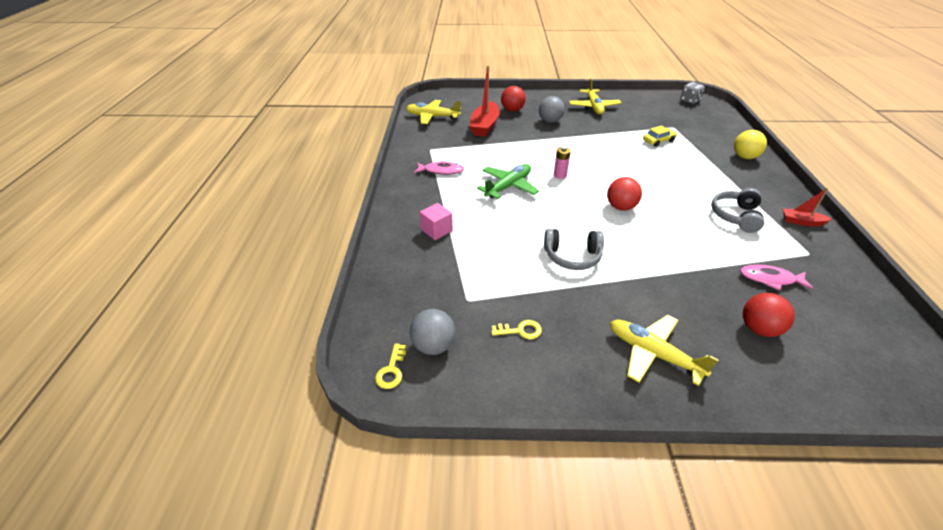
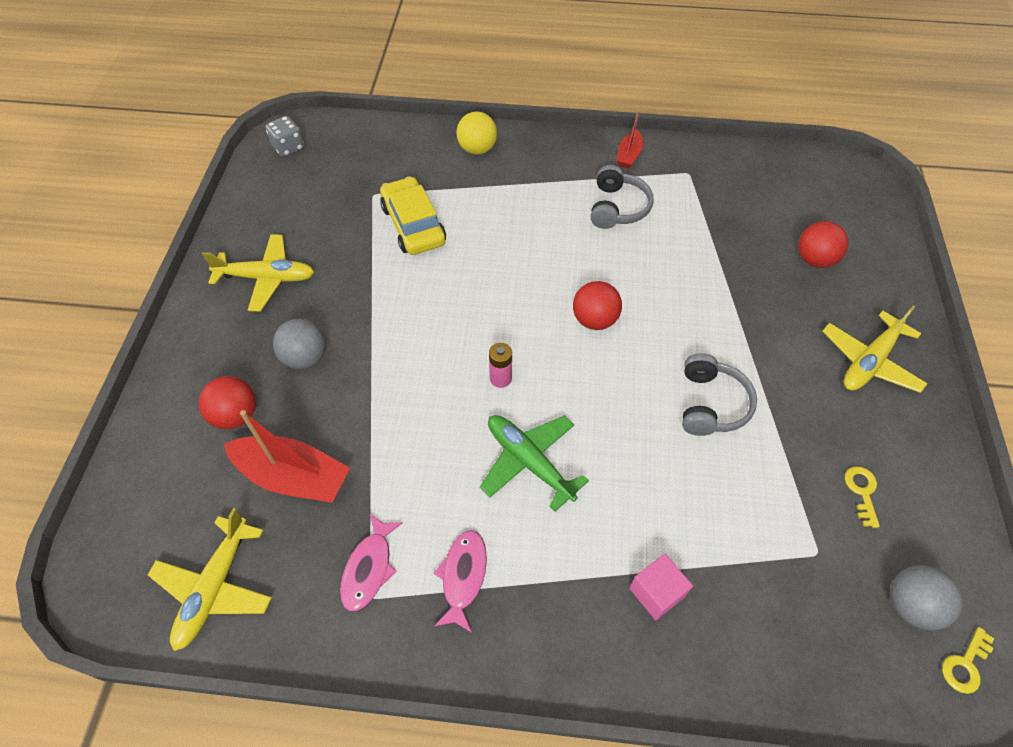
camera: 85 degrees left, 15 degrees up
yellow key [375,343,406,389] -> yellow key turned 120 degrees clockwise [942,627,994,694]
yellow car [643,126,677,147] -> yellow car [380,176,446,255], size x1.71
grey headphones [711,188,764,233] -> grey headphones turned 105 degrees counterclockwise [590,165,654,229]
pink fish [740,264,814,291] -> pink fish moved to [340,514,403,611]

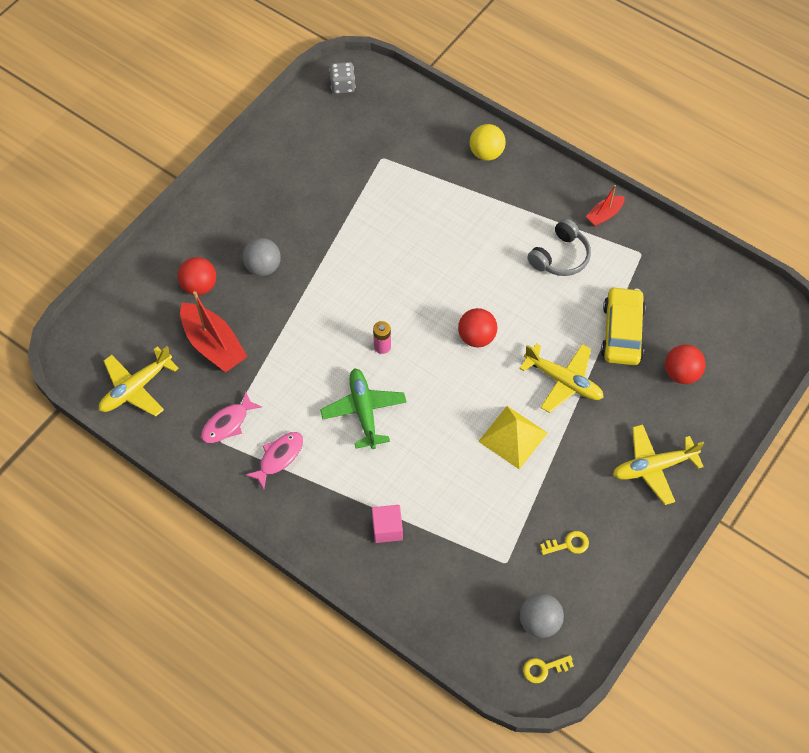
camera: 30 degrees right, 5 degrees up
yellow plane [202,234,314,312] -> yellow plane moved to [519,343,604,413]
yellow car [380,176,446,255] -> yellow car moved to [601,286,646,365]
grey headphones [682,353,757,436] -> yellow pyramid [478,406,548,469]
yellow key [845,466,880,528] -> yellow key turned 45 degrees clockwise [540,531,589,555]

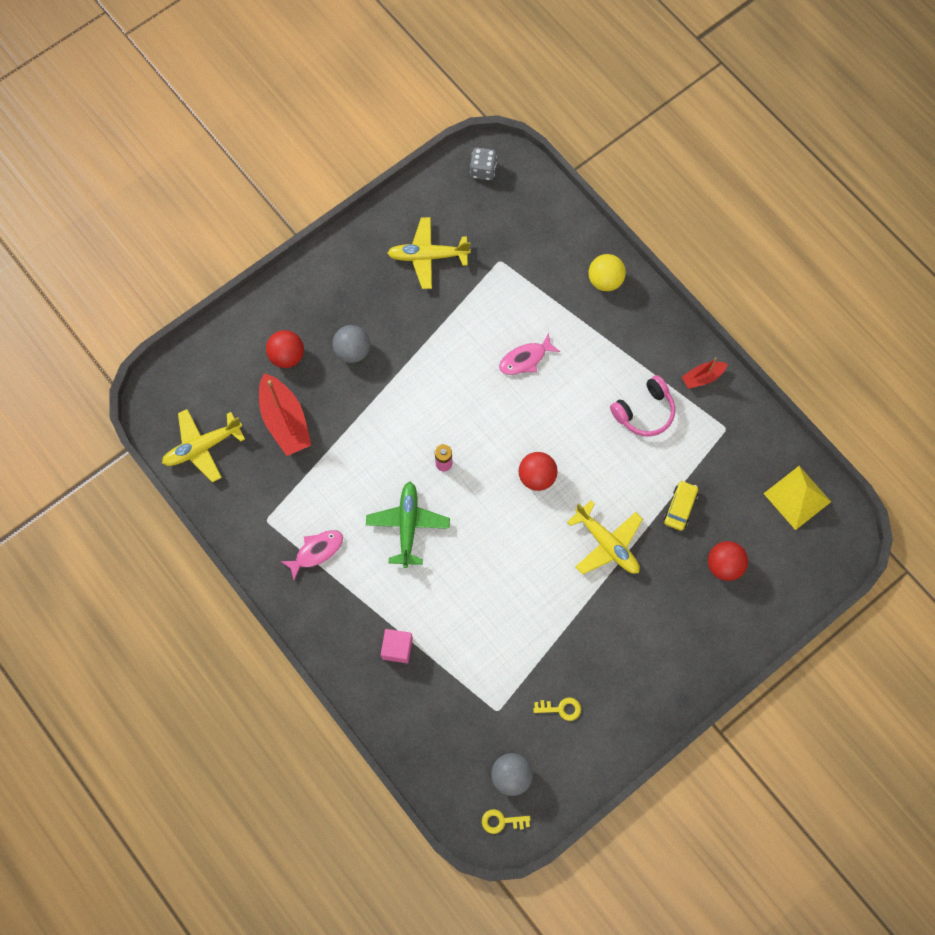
camera: 15 degrees right, 10 degrees up
pink fish [201,392,262,443] -> pink fish moved to [499,333,560,375]
yellow pyramid [478,406,548,469] -> yellow pyramid moved to [763,466,831,530]
grey headphones [527,218,591,276] -> pink headphones [610,375,675,437]
yellow car [601,286,646,365] -> yellow car [664,480,698,531], size x0.58
yellow plane [613,424,704,505] -> yellow plane moved to [387,217,471,289]

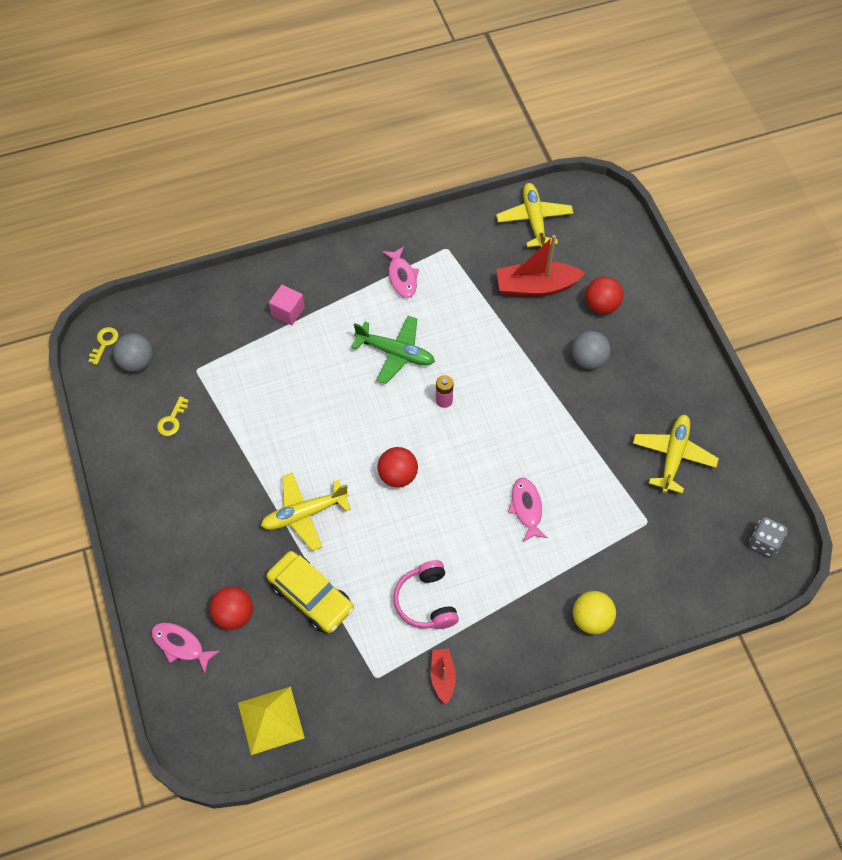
camera: 110 degrees right, 10 degrees down
yellow car [664,480,698,531] -> yellow car [266,551,354,633], size x1.71
none -> pink fish [151,622,220,673]

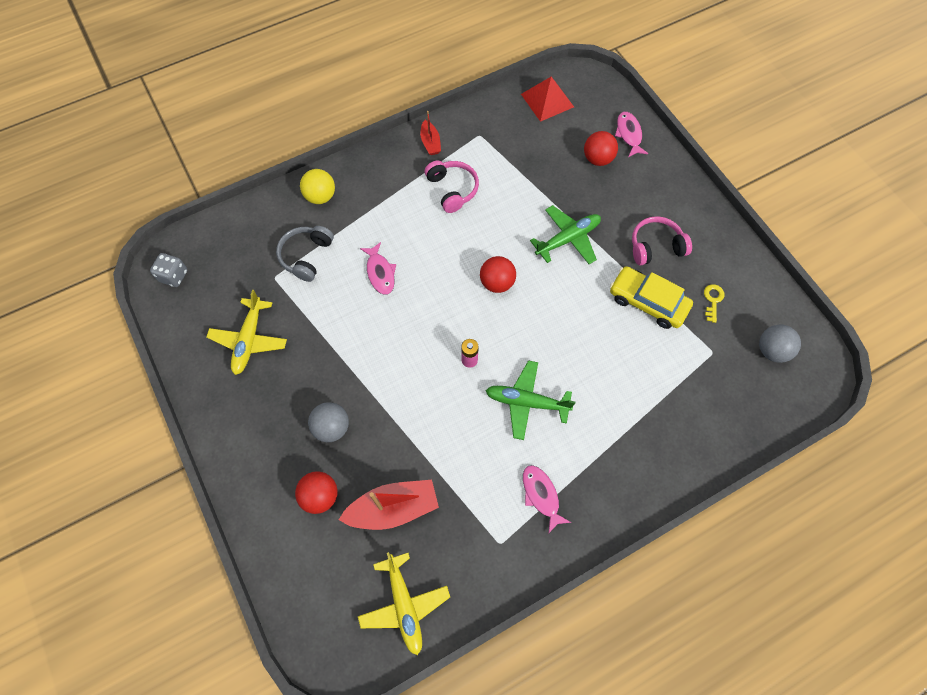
camera: 170 degrees right, 5 degrees up
yellow key [88,327,118,365] -> none
pink fish [151,622,220,673] -> pink fish turned 120 degrees counterclockwise [615,112,648,157]
yellow pyramid [238,686,305,755] -> red pyramid [521,77,574,122]
yellow plane [261,473,351,551] -> green plane [530,205,601,264]
yellow car [266,551,354,633] -> yellow car moved to [610,266,693,329]
pink cube [269,285,305,326] -> none
none -> grey headphones [276,226,334,282]
none -> pink headphones [632,216,692,266]

